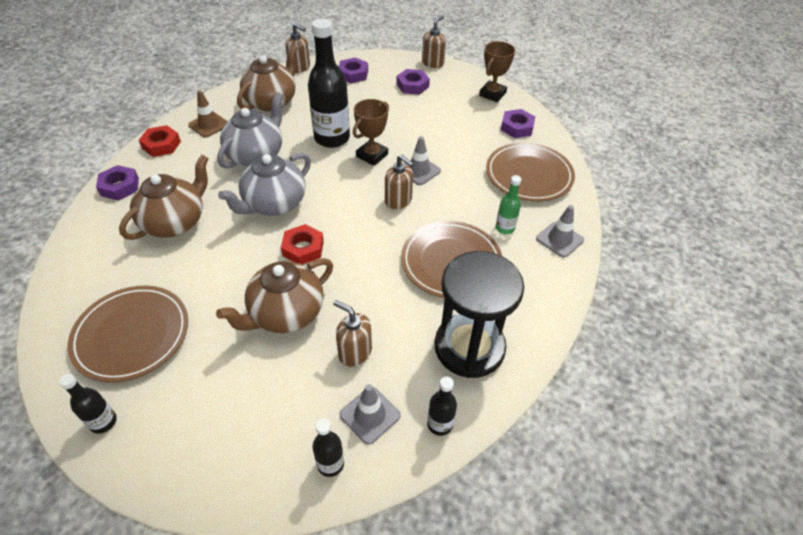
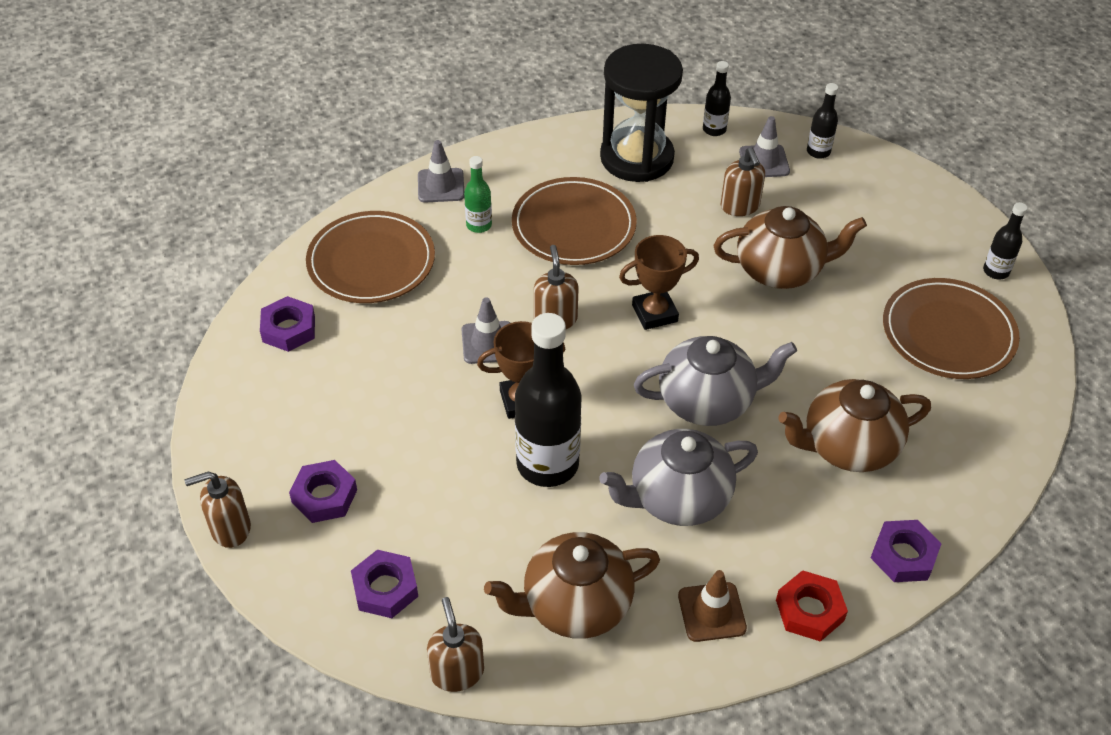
camera: 140 degrees left, 0 degrees up
red nut [281,224,324,265] -> none
brown trophy [479,41,515,102] -> brown trophy moved to [619,235,699,330]

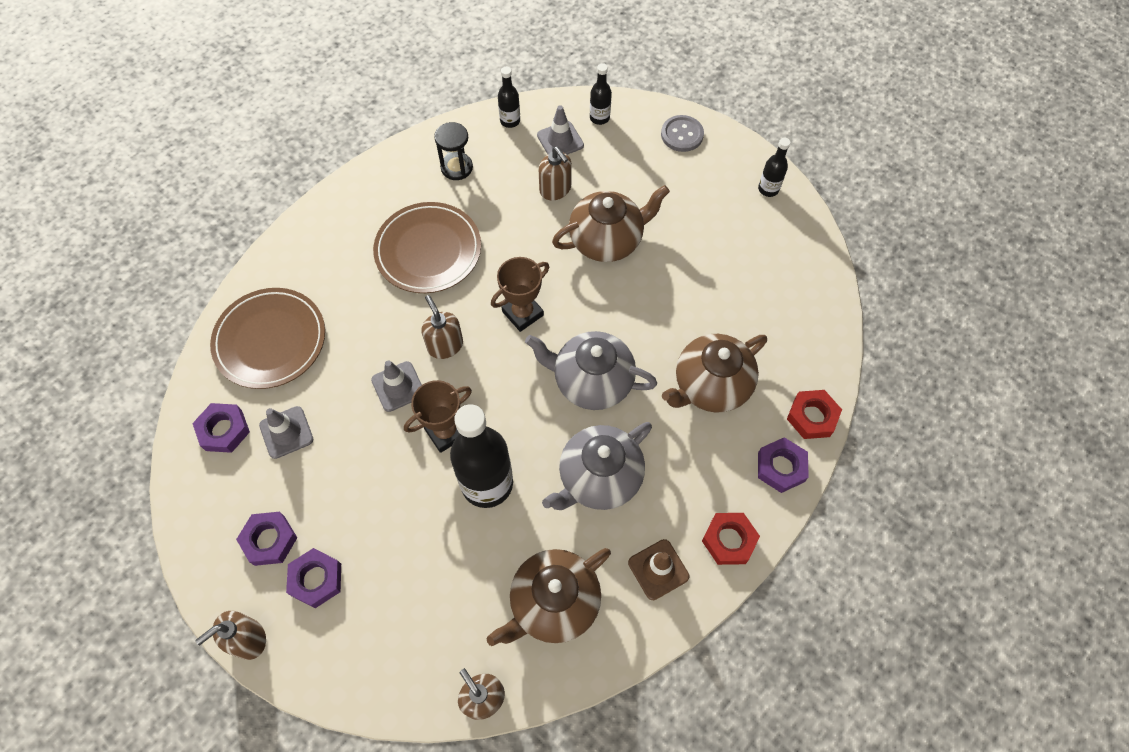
camera: 20 degrees left, 15 degrees up
purple nut [351,550,418,618] -> purple nut moved to [236,512,297,566]
grey traffic cone [418,140,465,203] -> grey traffic cone moved to [259,406,313,459]
green bottle [464,156,492,233] -> none
black hourglass [600,44,683,182] -> black hourglass [434,122,473,180], size x0.51
grey teapot [634,336,797,426] -> grey teapot turned 135 degrees counterclockwise [525,331,657,410]
brown plate [883,278,1020,379] -> none
none -> grey button [661,115,704,152]
none -> red nut [787,390,842,439]

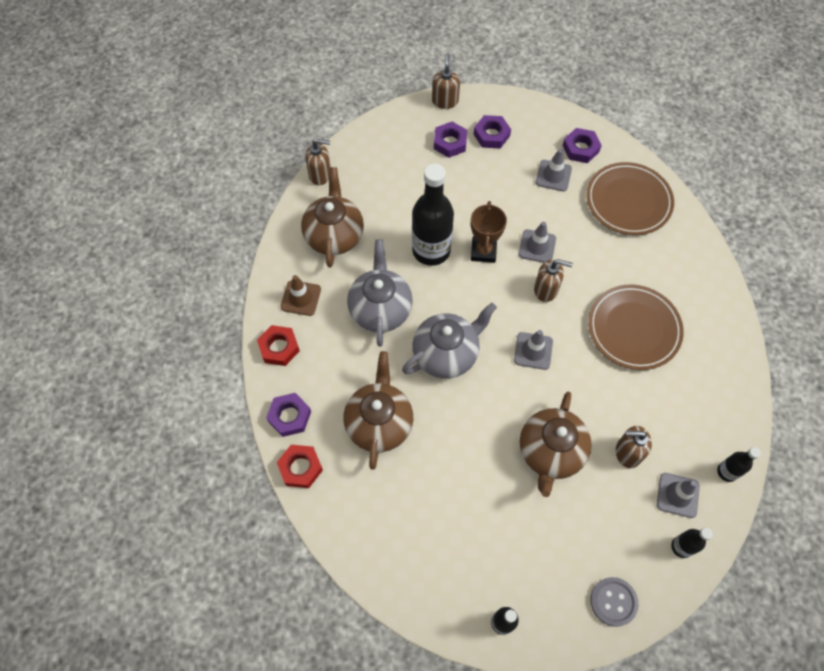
camera: 130 degrees right, 0 degrees up
black hourglass [434,122,473,180] -> none
brown trophy [491,257,549,332] -> grey traffic cone [514,330,553,370]

